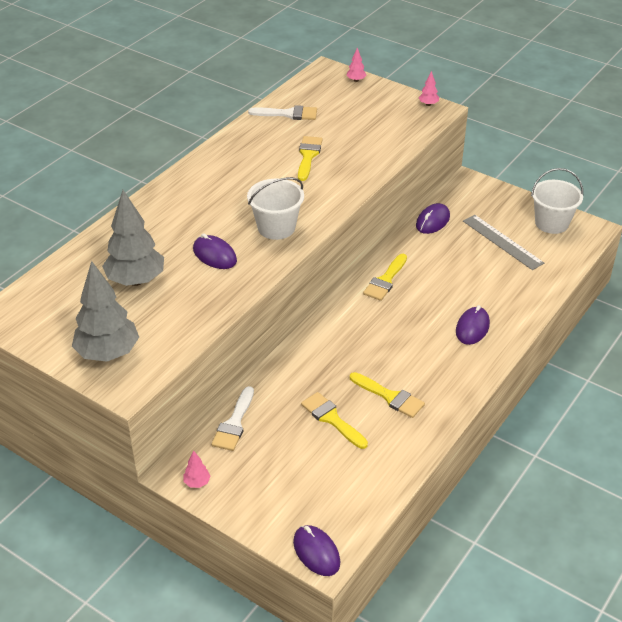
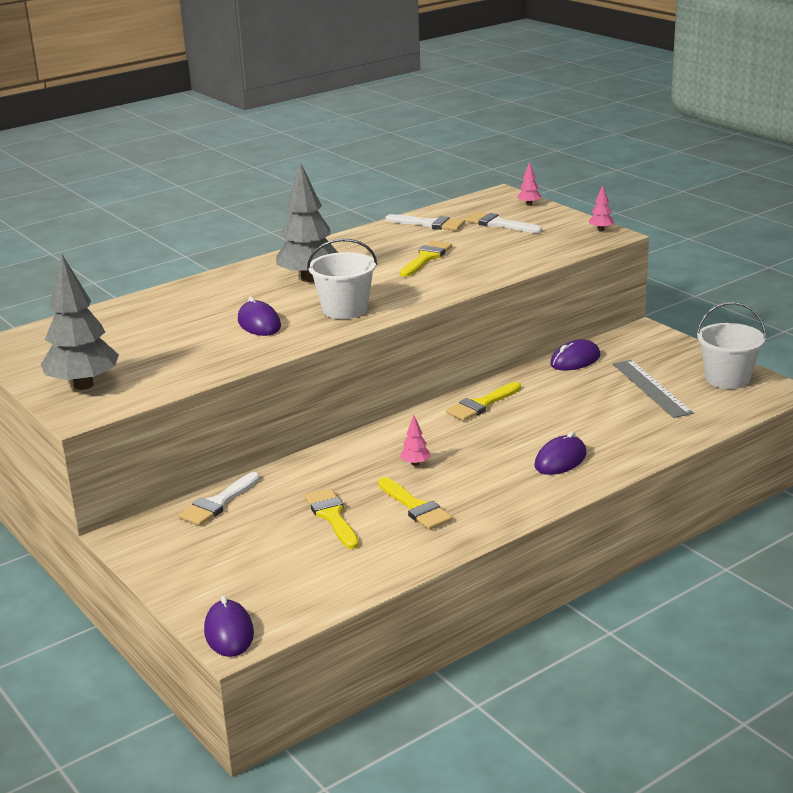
camera: 20 degrees right, 15 degrees down
grey tree [102,190,164,286] -> grey tree moved to [276,162,338,282]
pink tree [183,450,211,488] -> pink tree moved to [400,415,430,466]
none -> white brush [464,212,542,233]

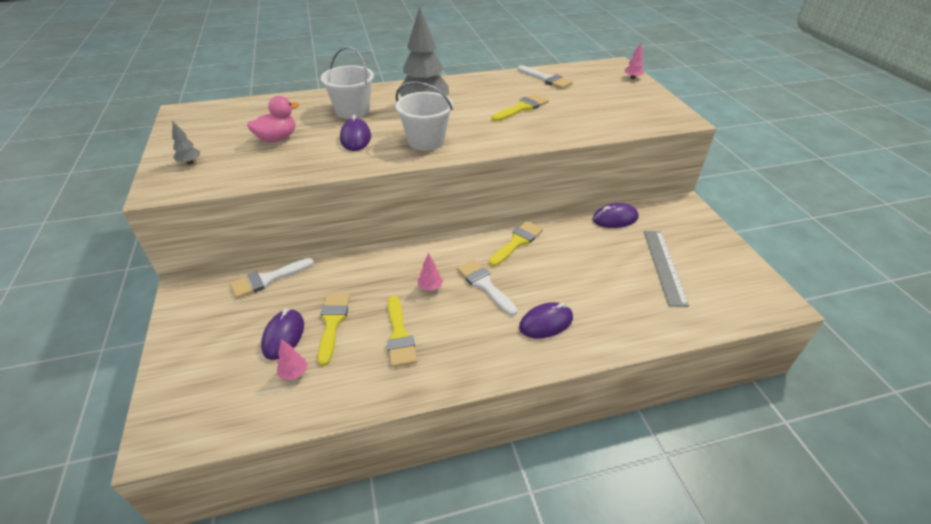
camera: 20 degrees right, 15 degrees up
grey tree [41,254,119,390] -> grey tree [172,121,200,164], size x0.41
purple mouse [204,596,254,657] -> purple mouse moved to [261,308,304,360]
yellow brush [446,382,521,421] -> yellow brush turned 150 degrees clockwise [489,221,543,266]
white brush [464,212,542,233] -> white brush moved to [457,259,518,316]
pink tree [589,185,614,231] -> pink tree moved to [277,339,308,380]
white bucket [697,302,766,389] -> white bucket moved to [321,46,374,119]
none -> pink duck [247,96,299,142]

